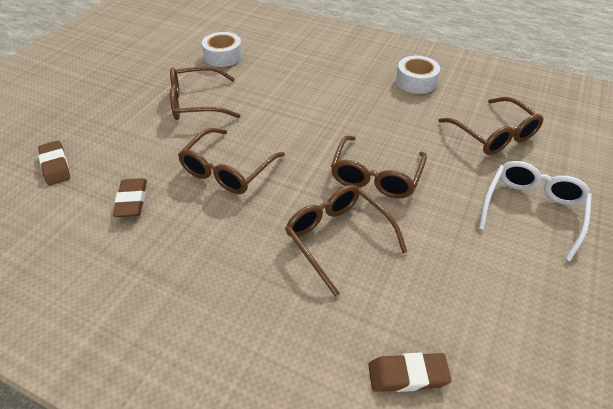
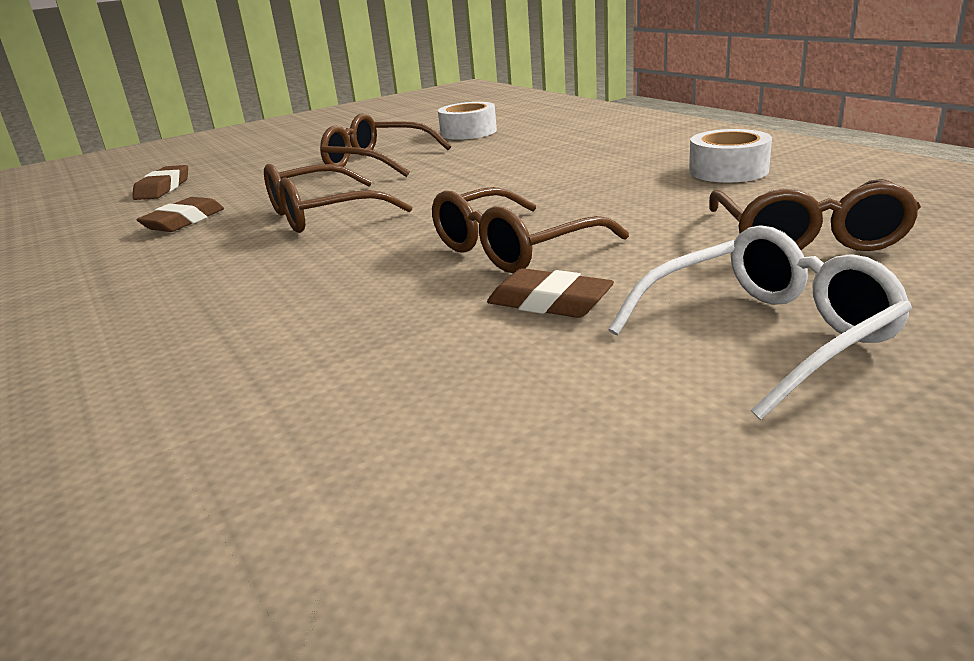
camera: 35 degrees right, 20 degrees down
brown glasses [285,185,407,297] -> none
brown eraser [368,352,452,392] -> brown eraser moved to [487,268,614,318]

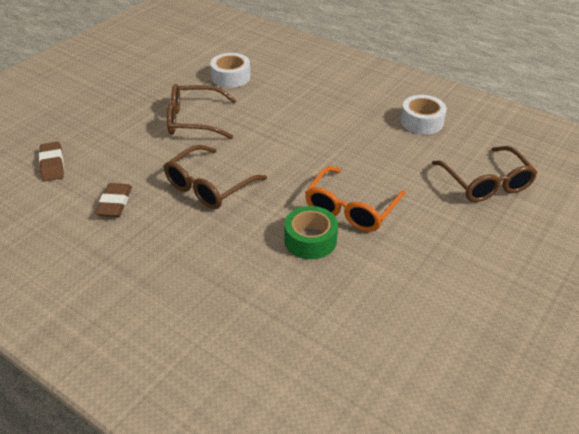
camera: 25 degrees left, 15 degrees up
brown glasses [432,187,629,273] -> orange glasses [305,166,406,232]
brown eraser [487,268,614,318] -> none
white glasses [608,226,912,420] -> none
none -> green tape [284,206,338,259]

